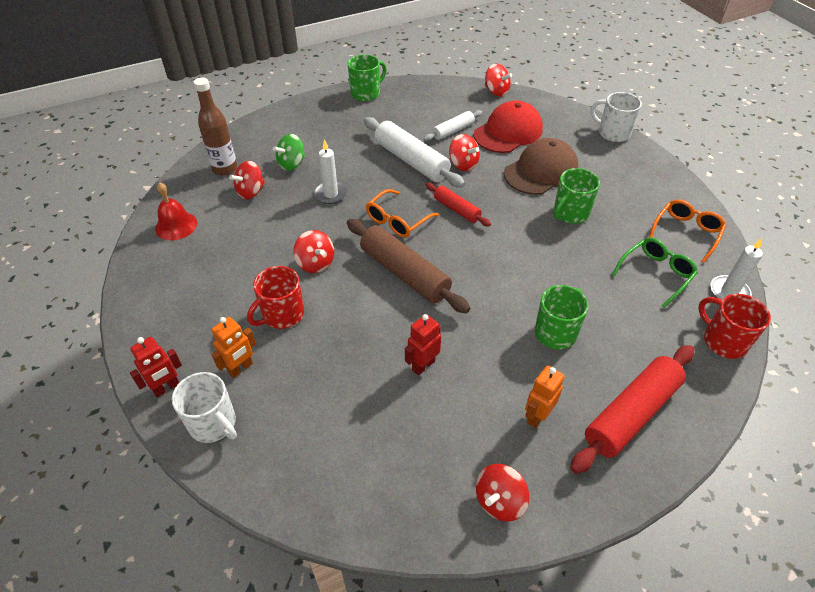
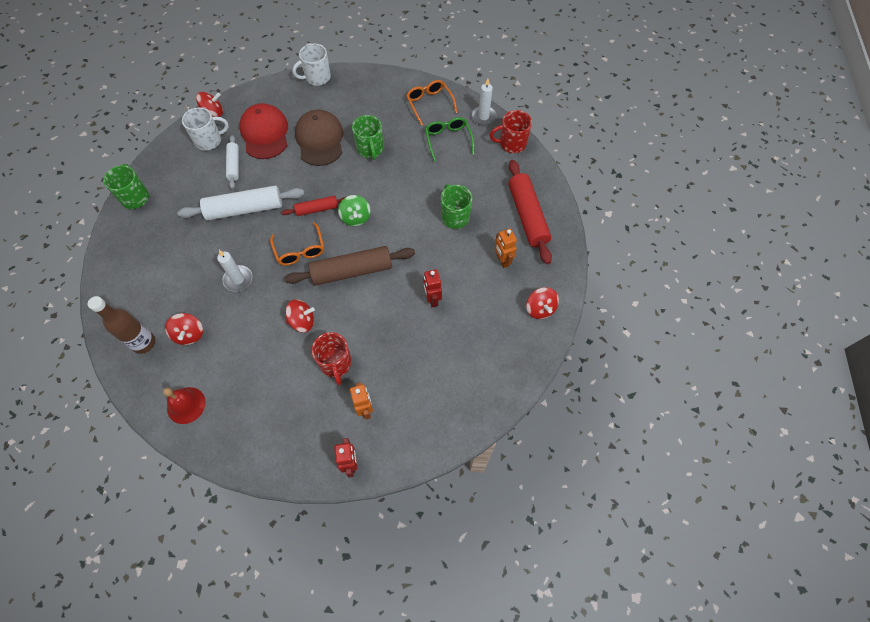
camera: 60 degrees left, 15 degrees up
white mug [172,372,237,443] -> white mug moved to [182,107,229,150]
green spinning top [273,134,305,171] -> green spinning top moved to [338,195,371,226]
red spinning top [449,134,480,171] -> none

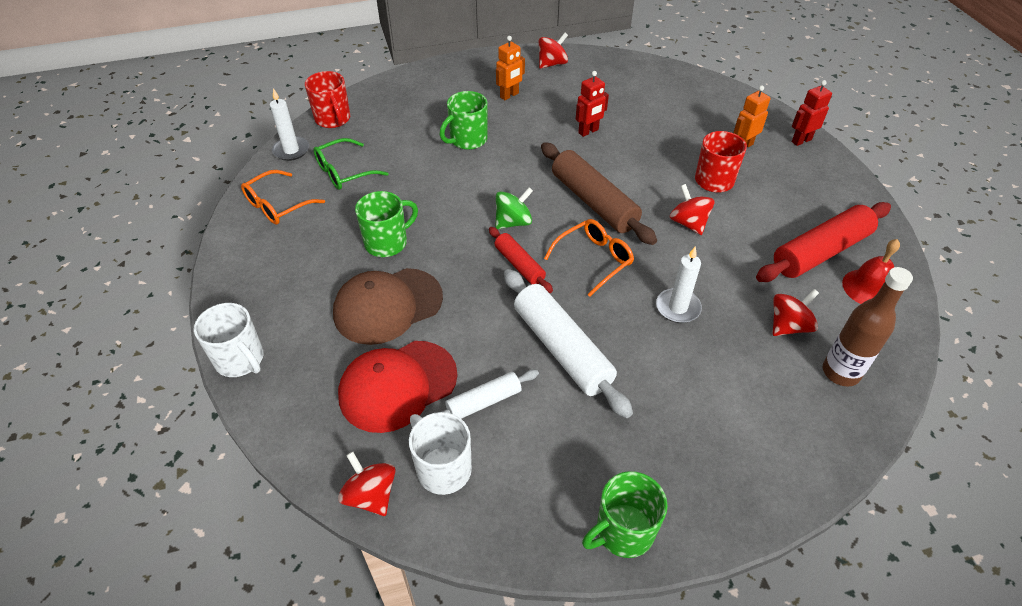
camera: 110 degrees left, 15 degrees down
red rolling pin [508,160,552,264] -> red rolling pin moved to [756,202,891,282]

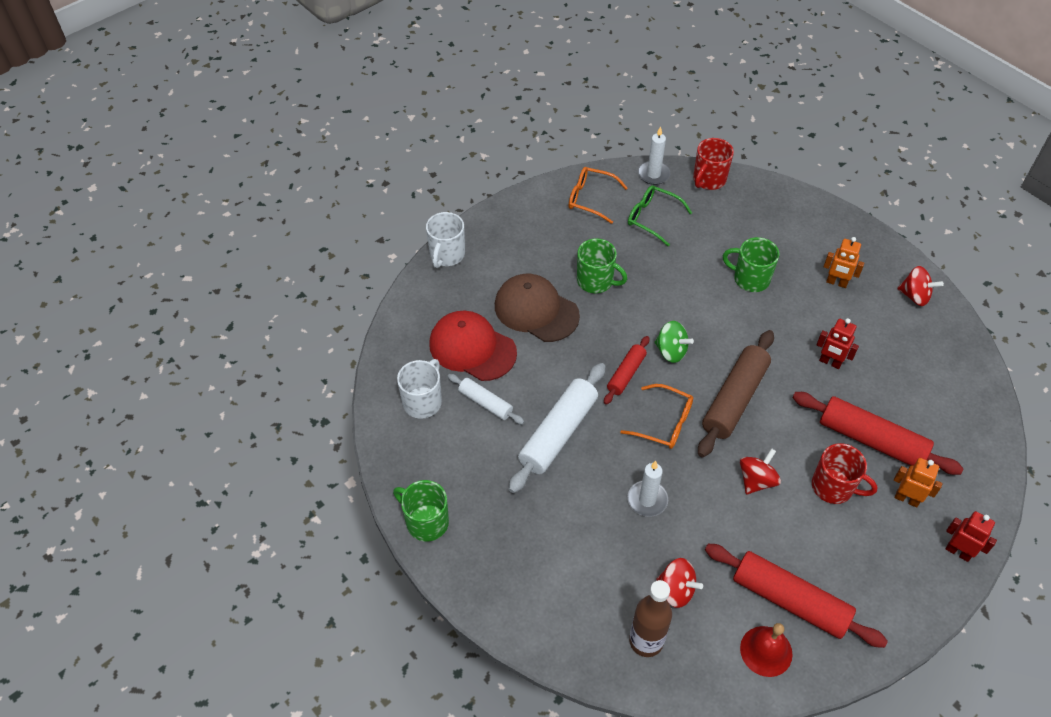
camera: 65 degrees right, 5 degrees up
red spinning top [338,452,396,516] -> none
none -> red rolling pin [792,392,964,475]

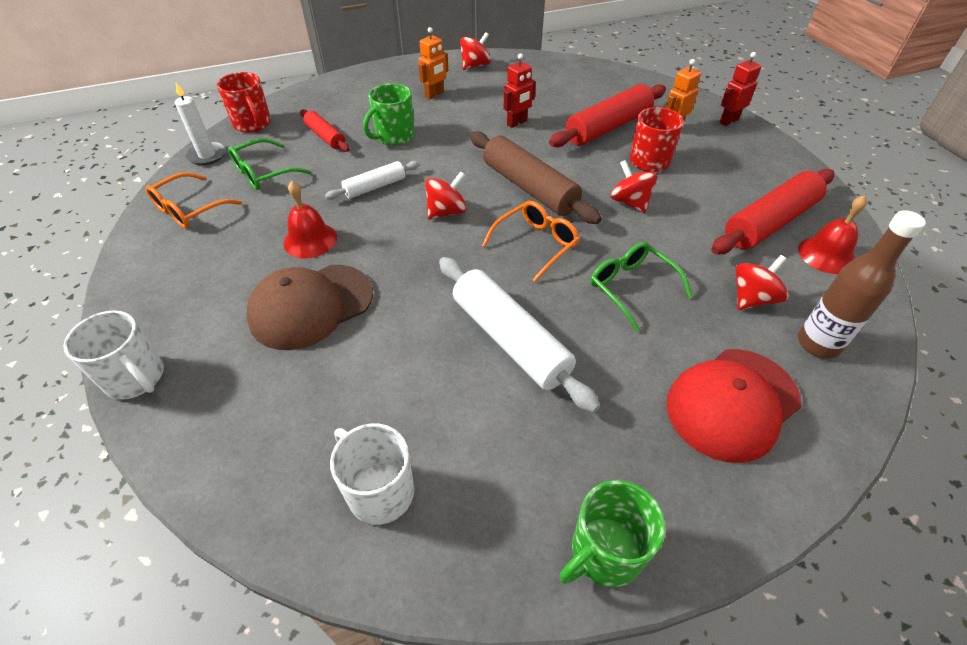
camera: 70 degrees left, 5 degrees down
red cap [429,311,517,381] -> red cap moved to [666,349,802,463]
white rolling pin [448,374,525,425] -> white rolling pin moved to [325,161,420,200]
green mug [577,238,627,293] -> red bell [283,181,337,259]
red rolling pin [604,336,649,405] -> red rolling pin moved to [300,109,350,152]
white candle [627,461,668,517] -> green glasses [590,242,693,331]
green spinning top [654,321,694,363] -> red spinning top [425,172,466,220]

